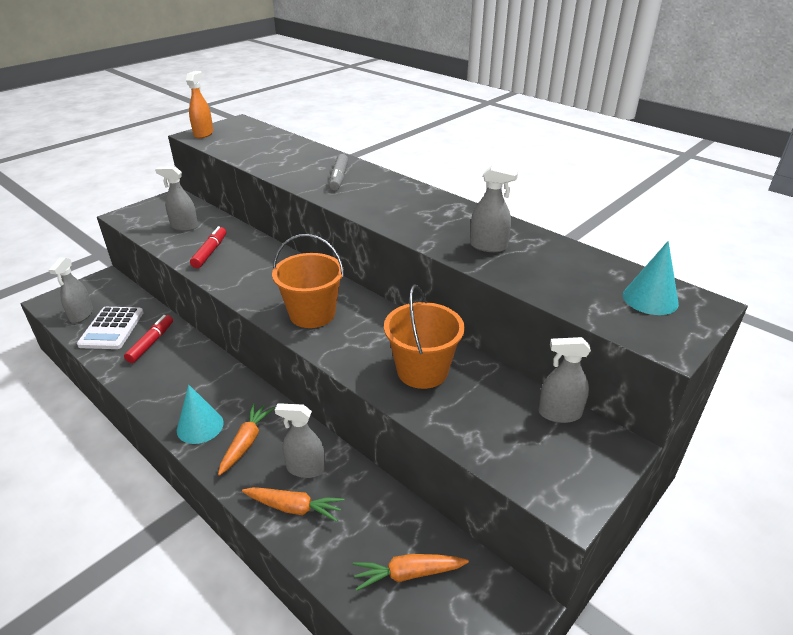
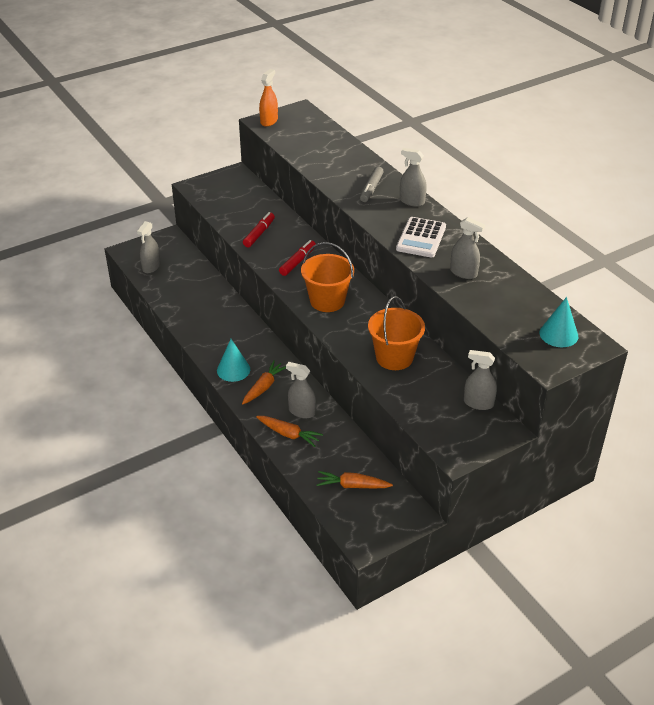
camera: 15 degrees right, 5 degrees up
white calculator [77,307,144,349] -> white calculator moved to [396,217,446,258]
red marker [124,315,173,363] -> red marker moved to [279,240,316,276]
grey spray bottle [155,166,198,231] -> grey spray bottle moved to [400,148,427,207]

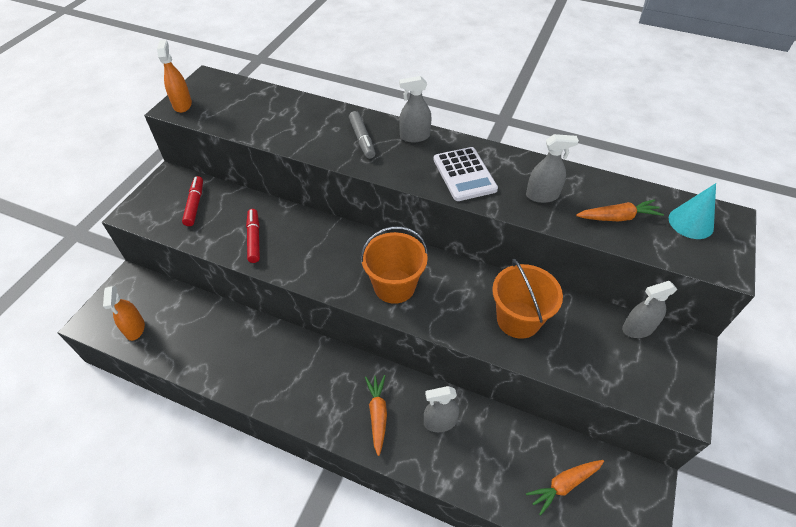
camera: 35 degrees left, 10 degrees up
grey spray bottle [137,221,161,273] -> orange spray bottle [103,286,145,341]
turquoise cone [217,339,250,382] -> none
orange carrot [256,416,323,447] -> orange carrot moved to [576,199,664,221]
red marker [279,240,316,276] -> red marker moved to [182,176,203,226]

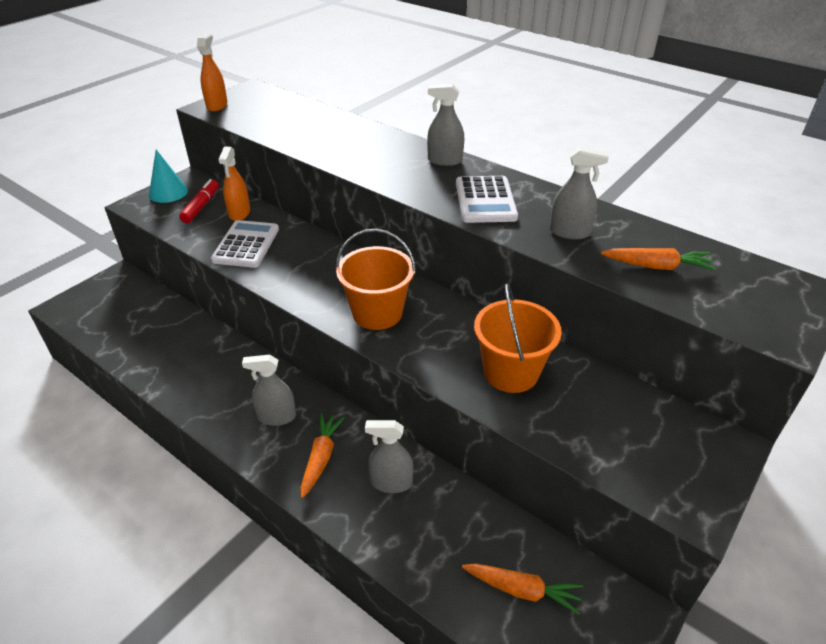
camera: 15 degrees right, 10 degrees down
orange spray bottle [103,286,145,341] -> orange spray bottle moved to [218,147,250,221]
red marker [246,209,260,263] -> white calculator [211,220,279,268]
grey marker [349,111,375,159] -> none
orange carrot [526,460,604,516] -> orange carrot turned 150 degrees counterclockwise [462,563,583,615]
grey spray bottle [622,281,678,338] -> grey spray bottle moved to [242,355,296,426]
turquoise cone [669,183,716,239] -> turquoise cone moved to [149,150,188,203]

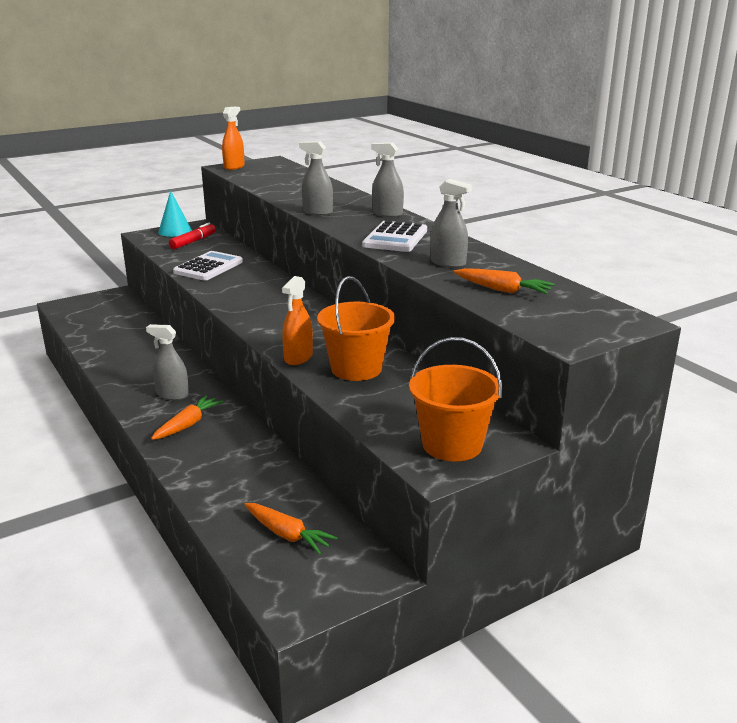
camera: 20 degrees right, 15 degrees down
orange spray bottle [218,147,250,221] -> orange spray bottle moved to [282,276,313,365]
orange bucket [336,229,416,330] -> orange bucket moved to [409,337,502,461]
grey spray bottle [365,420,413,493] -> grey spray bottle moved to [299,141,333,216]

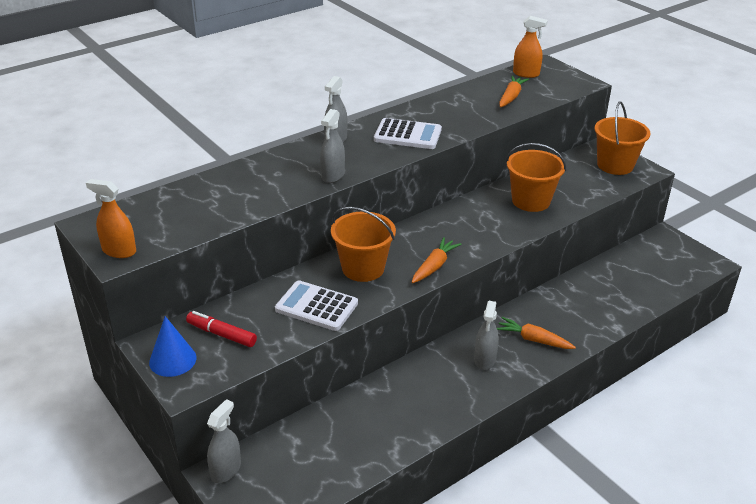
camera: 95 degrees left, 10 degrees up
turquoise cone [158,191,192,237] -> blue cone [149,316,196,377]
orange carrot [244,503,338,555] -> orange carrot moved to [412,237,461,283]
orange spray bottle [282,276,313,365] -> orange spray bottle moved to [513,16,548,78]
grey spray bottle [430,179,472,268] -> grey spray bottle moved to [207,399,241,483]
none -> orange bucket [331,207,396,282]

